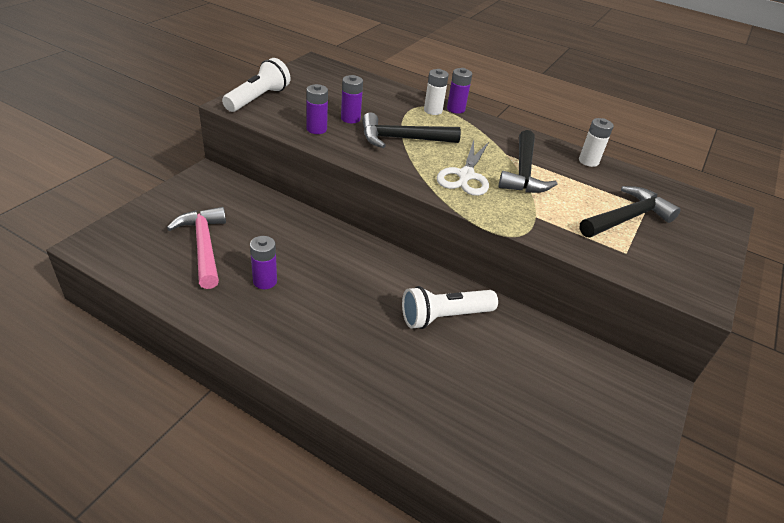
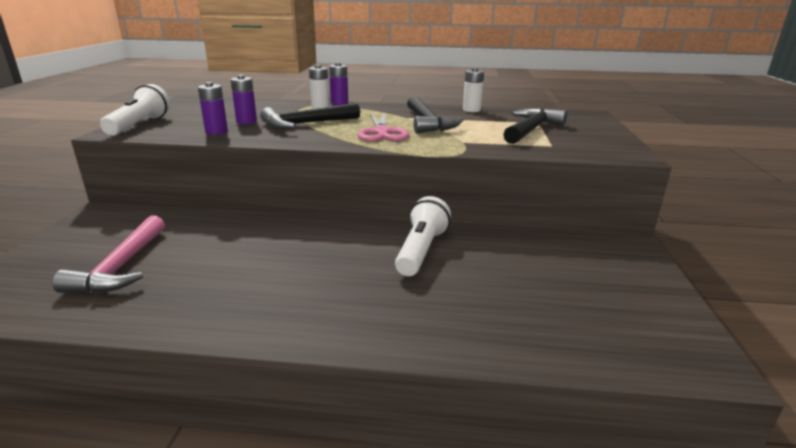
camera: 20 degrees left, 15 degrees down
pink hammer [167,207,226,289] -> pink hammer turned 135 degrees counterclockwise [52,216,165,293]
purple battery [250,236,277,289] -> none
white flashlight [402,286,498,329] -> white flashlight turned 150 degrees clockwise [395,196,451,276]
white scissors [437,140,489,196] -> pink scissors [357,112,409,142]

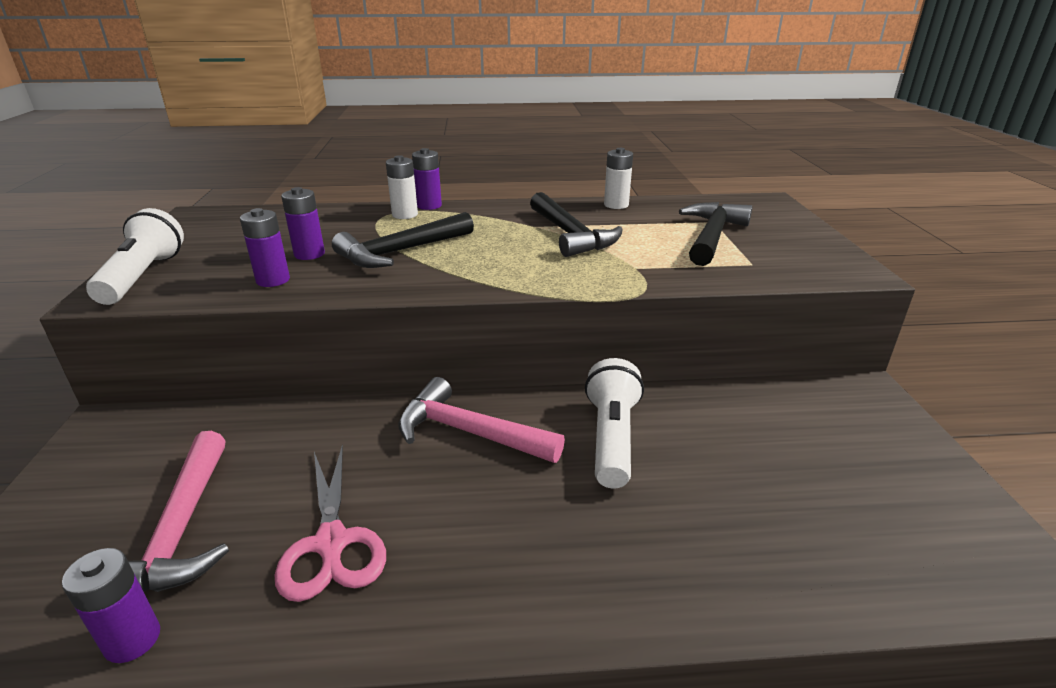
camera: 10 degrees left, 5 degrees up
pink scissors [357,112,409,142] -> pink scissors moved to [275,444,386,602]
none -> purple battery [62,548,160,663]
none -> pink hammer [398,377,565,463]

